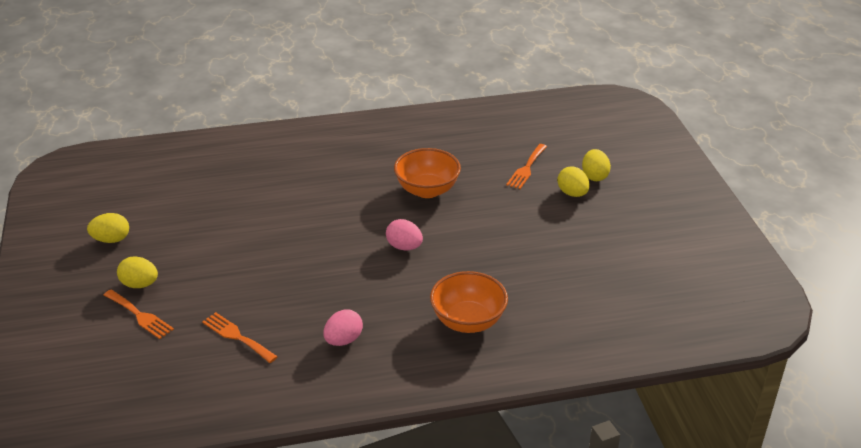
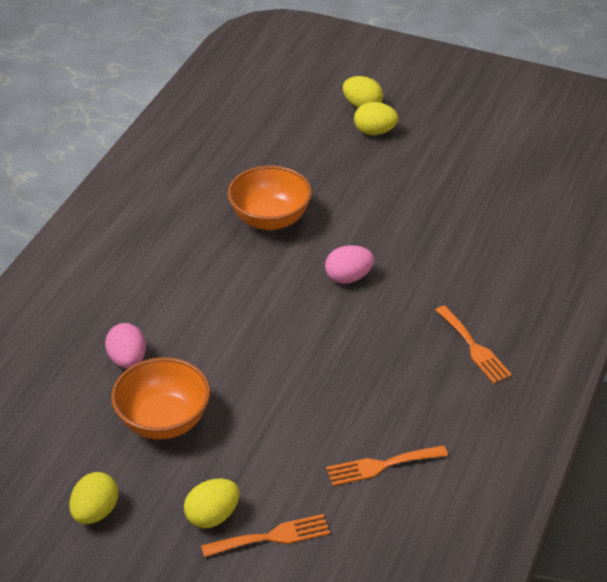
camera: 55 degrees left, 5 degrees up
pink egg [323,309,363,346] -> pink egg moved to [105,323,146,369]
orange bowl [430,271,508,333] -> orange bowl moved to [111,357,210,439]
orange fork [506,144,547,189] -> orange fork moved to [435,305,512,383]

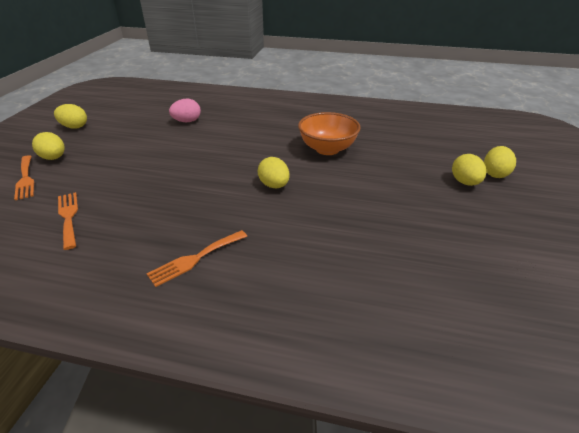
camera: 80 degrees right, 5 degrees down
orange bowl [111,357,210,439] -> none
pink egg [325,245,374,284] -> yellow egg [258,157,290,188]

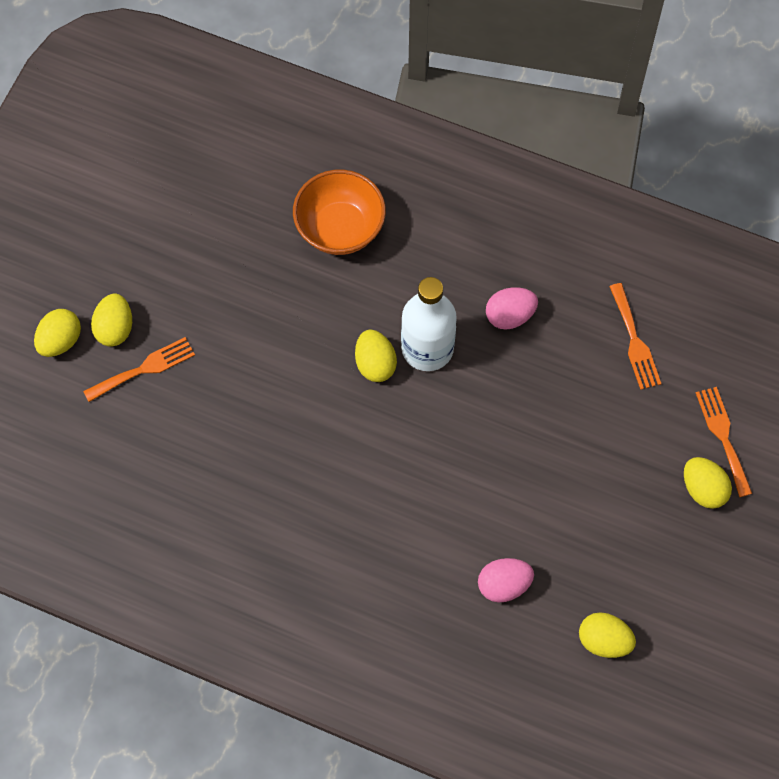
camera: 170 degrees left, 30 degrees up
yellow egg [54,104,87,129] -> yellow egg moved to [579,612,636,658]
orange fork [146,230,247,287] -> orange fork moved to [83,337,195,402]
orange bowl [298,112,361,155] -> orange bowl moved to [293,170,386,255]
none -> white bottle [401,277,457,371]
none -> pink egg [486,287,538,330]

